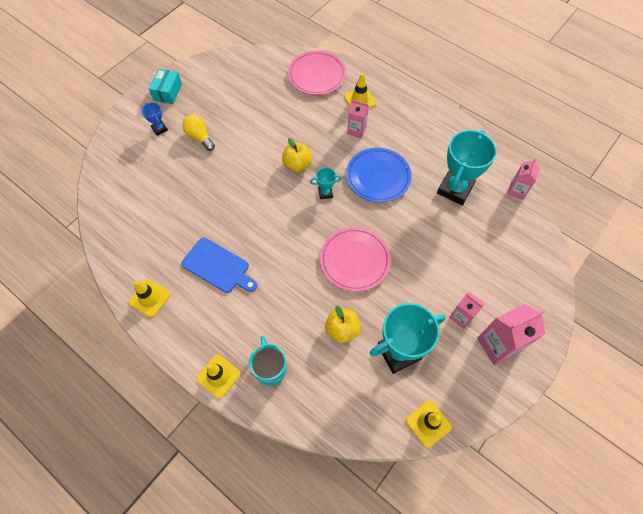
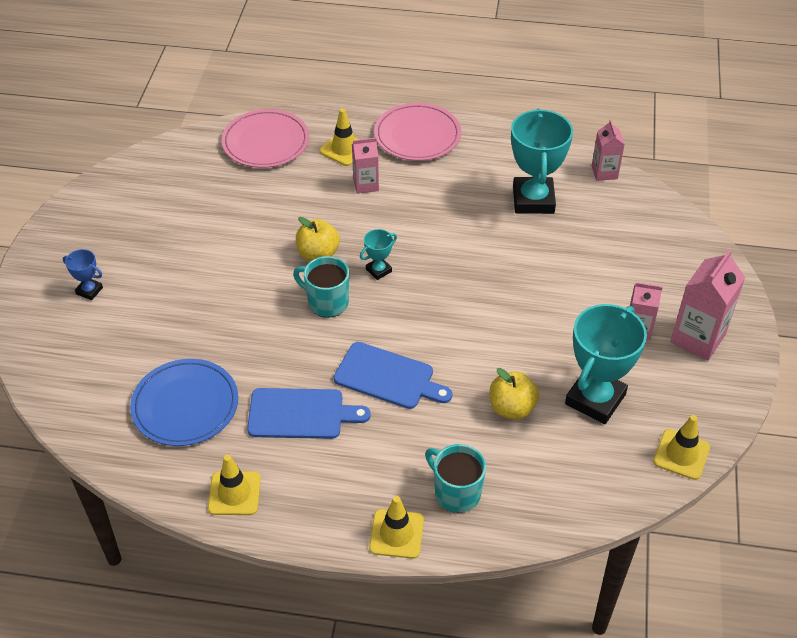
camera: 30 degrees left, 15 degrees down
turquoise box [149,69,182,104] -> none
yellow light bulb [182,114,215,151] -> none
pink plate [320,227,391,292] -> pink plate moved to [374,103,461,161]
blue plate [346,148,412,202] -> blue plate moved to [130,359,238,446]
none -> turquoise mug [293,256,349,318]
none -> blue cutting board [334,342,452,409]

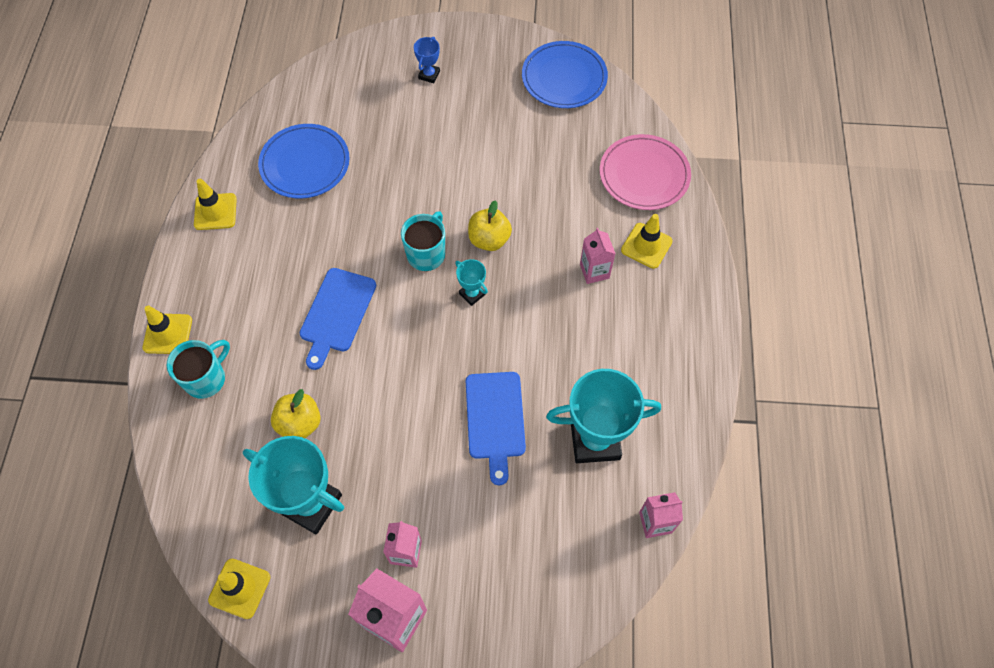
camera: 85 degrees right, 15 degrees up
blue cutting board [247,388,371,439] -> blue cutting board moved to [466,372,526,485]
pink plate [374,103,461,161] -> none
none -> blue plate [522,41,608,108]

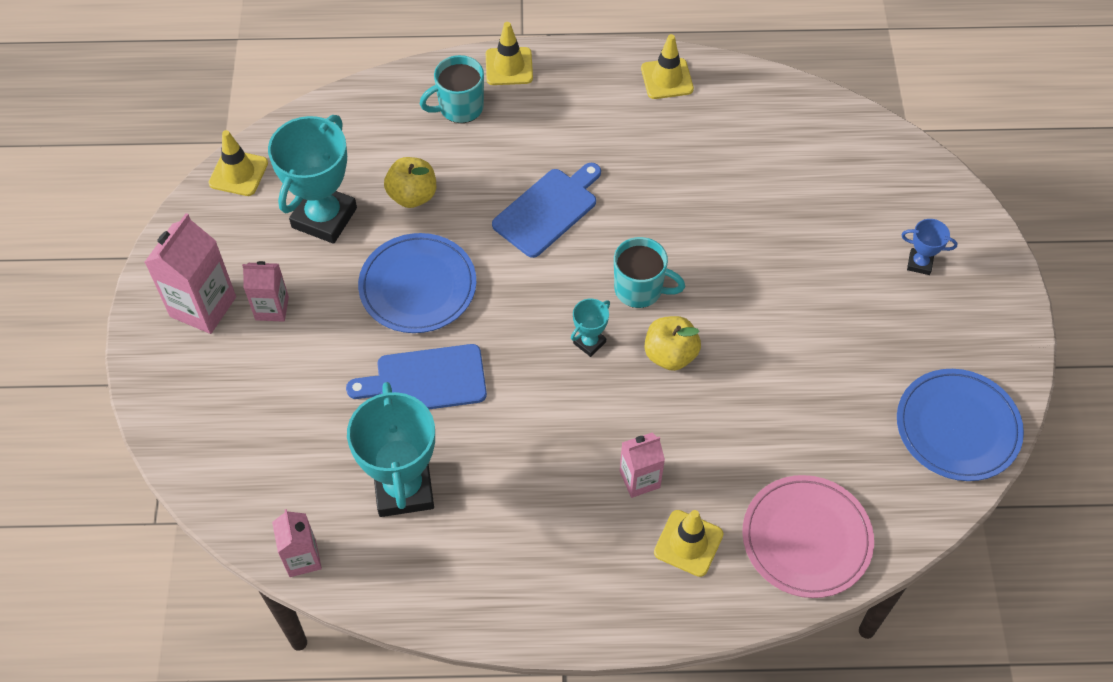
camera: 85 degrees right, 5 degrees down
turquoise mug [167,340,230,399] -> turquoise mug turned 120 degrees clockwise [420,55,484,123]
blue plate [258,124,350,199] -> blue plate moved to [358,233,476,333]
blue cutting board [300,268,376,370] -> blue cutting board turned 120 degrees clockwise [492,163,601,258]

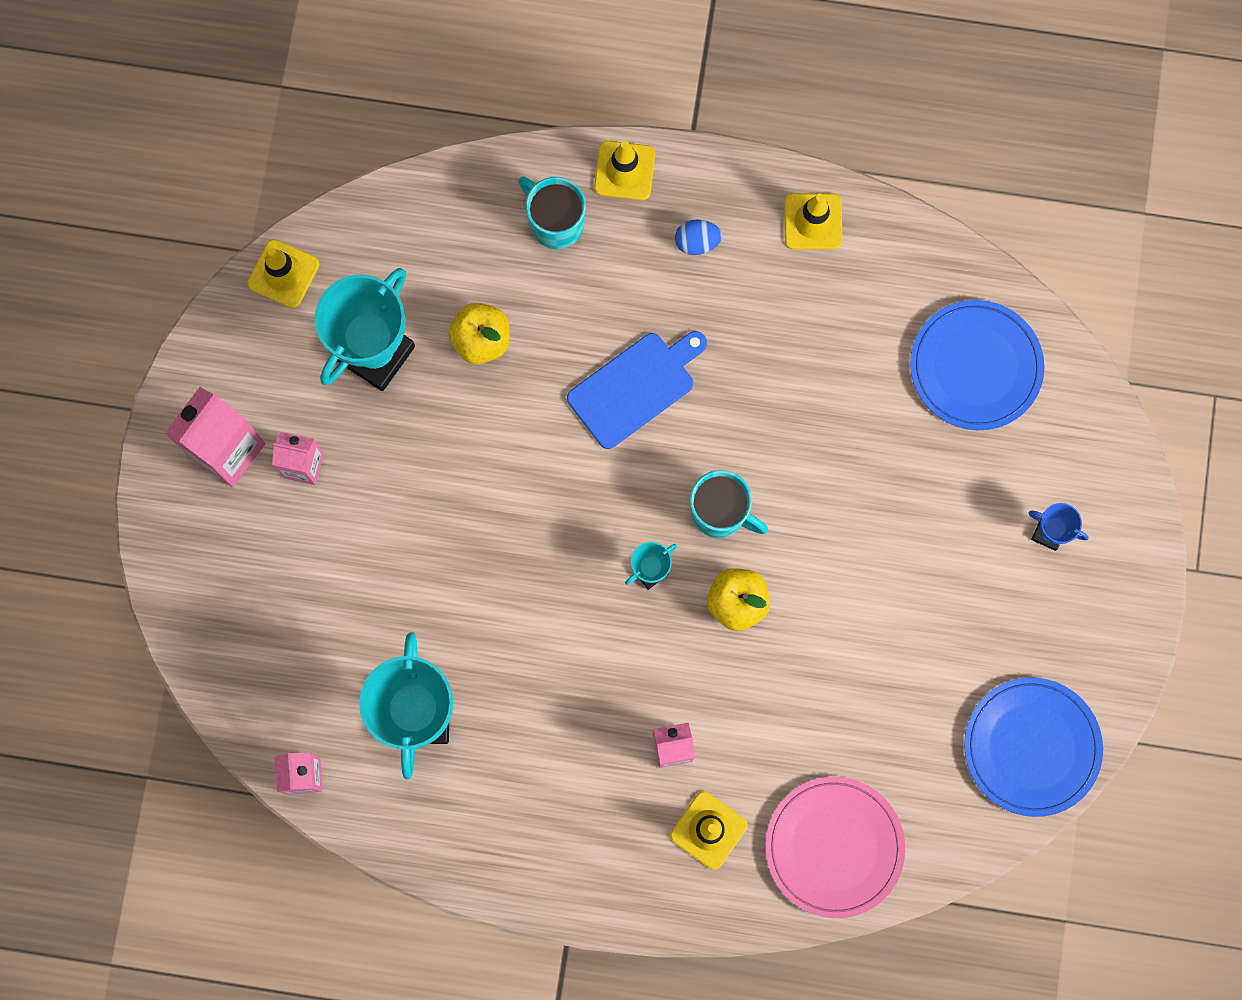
camera: 10 degrees right, 20 degrees up
blue cutting board [346,344,487,409] -> none
blue plate [358,233,476,333] -> blue plate moved to [910,300,1045,430]
turquoise mug [420,55,484,123] -> turquoise mug turned 60 degrees clockwise [518,176,586,249]
none -> blue egg [675,220,722,255]

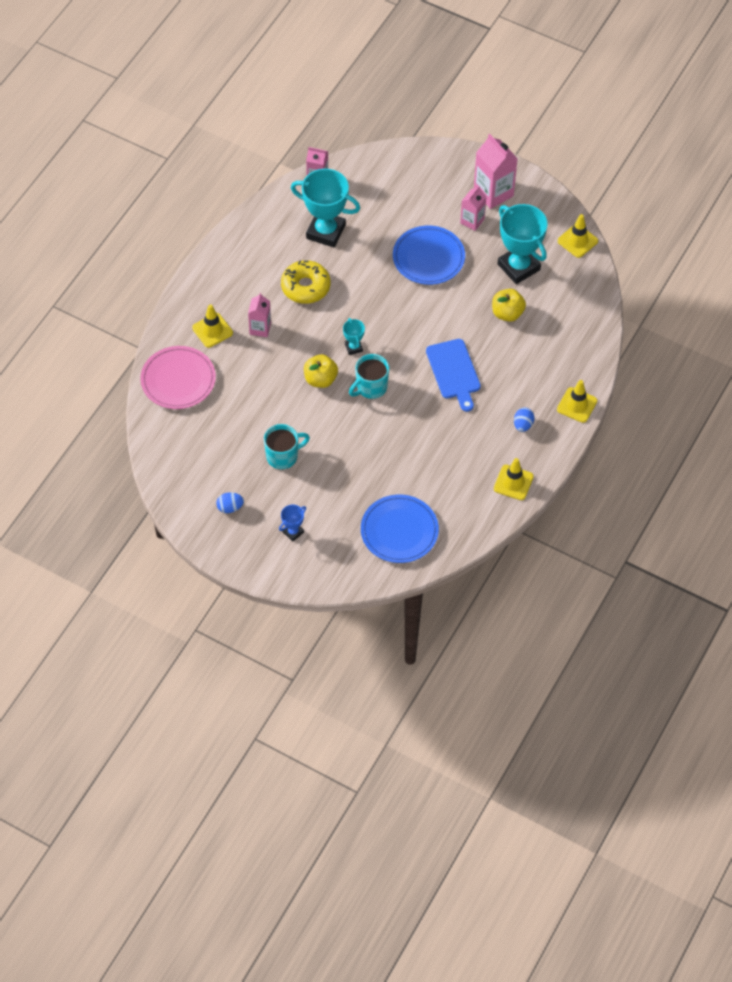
camera: 110 degrees right, 20 degrees down
turquoise mug [518,176,586,249] -> turquoise mug moved to [264,424,310,470]
blue plate [964,677,1103,817] -> blue plate moved to [393,226,465,285]
none -> blue egg [216,492,244,513]
none -> yellow donut [281,260,330,304]

